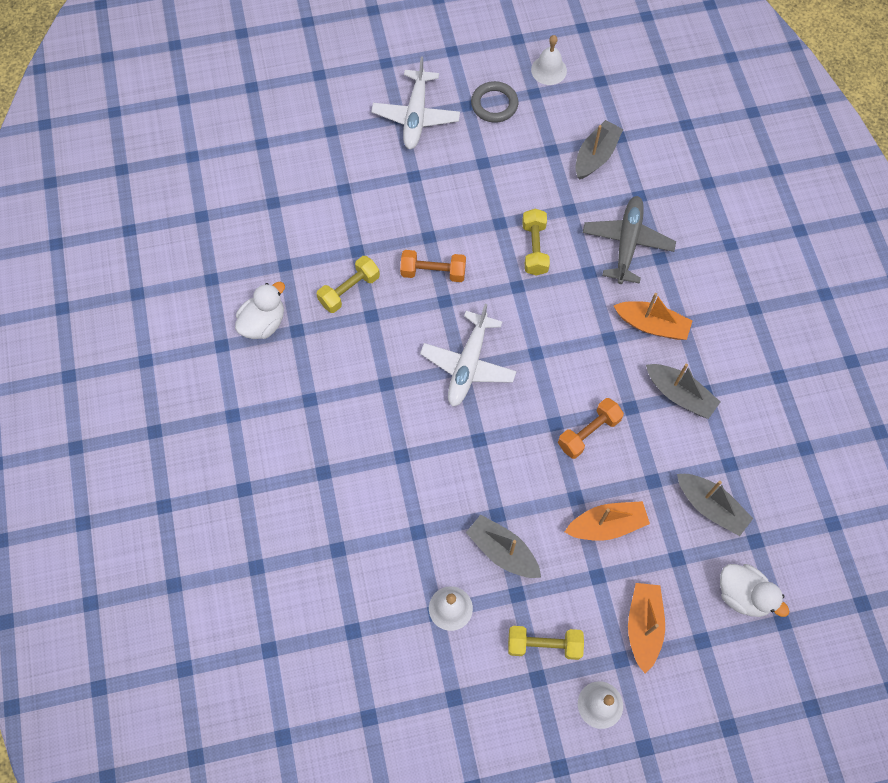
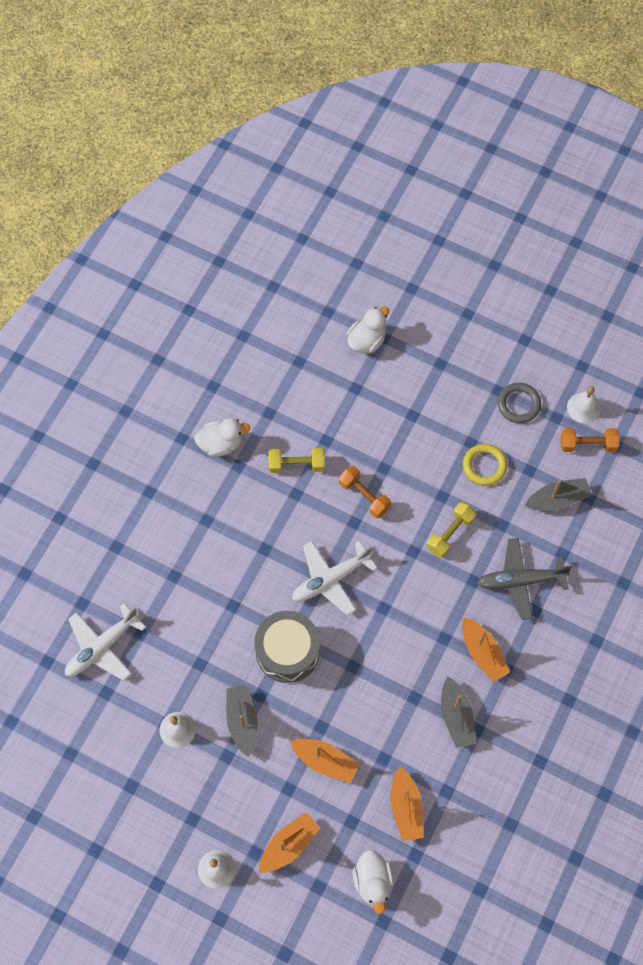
camera: 40 degrees right, 0 degrees up
white plane [371,57,460,149] -> white plane moved to [65,603,146,681]
yellow dumbbell [508,626,584,660] -> none
orange dumbbell [558,398,624,459] -> orange dumbbell moved to [561,428,620,452]
grey plane [582,196,676,284] -> grey plane turned 150 degrees counterclockwise [477,538,572,620]
grey boat [677,474,753,536] -> orange boat [391,766,424,841]
none -> grey drum [254,611,320,683]
none -> white duck [347,307,389,353]
none -> yellow ring [463,444,507,486]

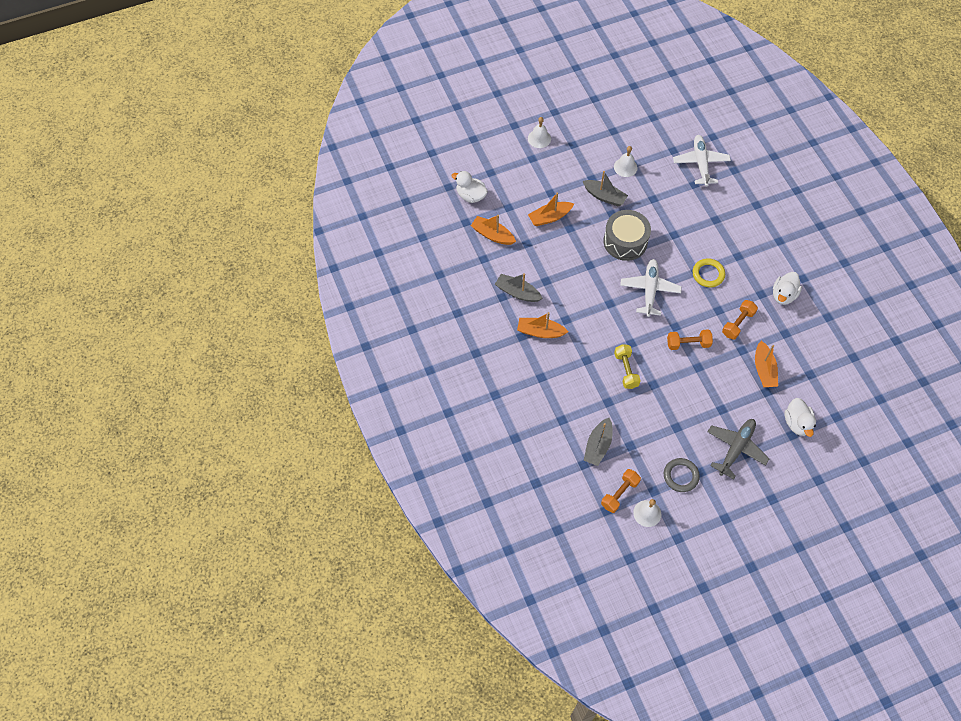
camera: 130 degrees right, 5 degrees down
orange boat [259,813,320,873] -> orange boat moved to [755,341,778,387]
yellow dumbbell [268,448,325,473] -> orange dumbbell [722,300,758,340]
yellow ring [463,444,507,486] -> yellow ring moved to [693,258,725,287]
grey plane [477,538,572,620] -> grey plane moved to [707,419,769,479]

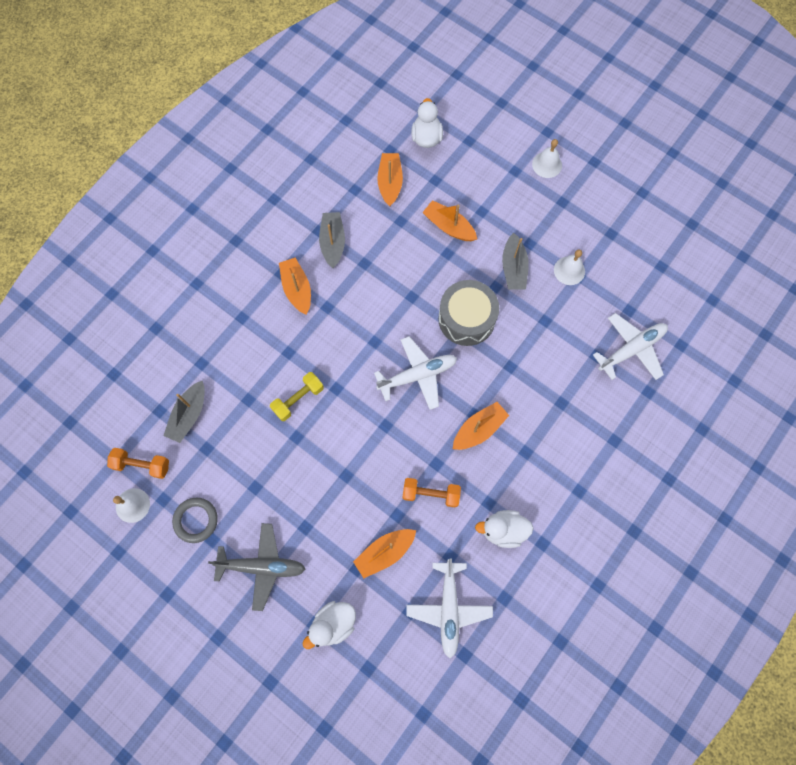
camera: 60 degrees right, 10 degrees up
grey boat [584,418,613,466] -> grey boat turned 60 degrees counterclockwise [163,381,205,443]
orange dumbbell [667,329,713,350] -> none
yellow ring [693,258,725,287] -> orange boat [453,402,509,450]
none -> white plane [406,558,493,658]

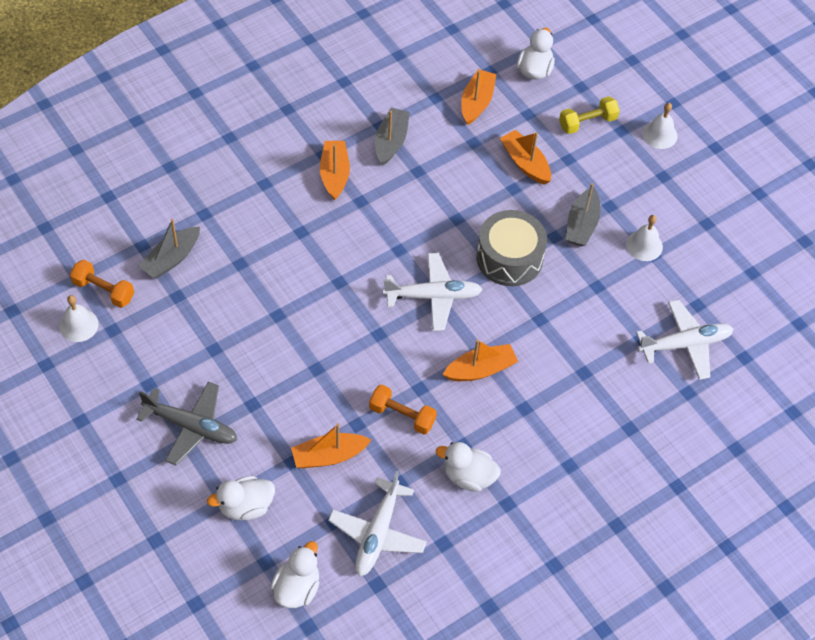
camera: 15 degrees right, 15 degrees down
grey ring [172,498,218,543] -> none
yellow dumbbell [270,372,324,421] -> yellow dumbbell moved to [559,96,620,134]
none -> white duck [270,541,319,608]

